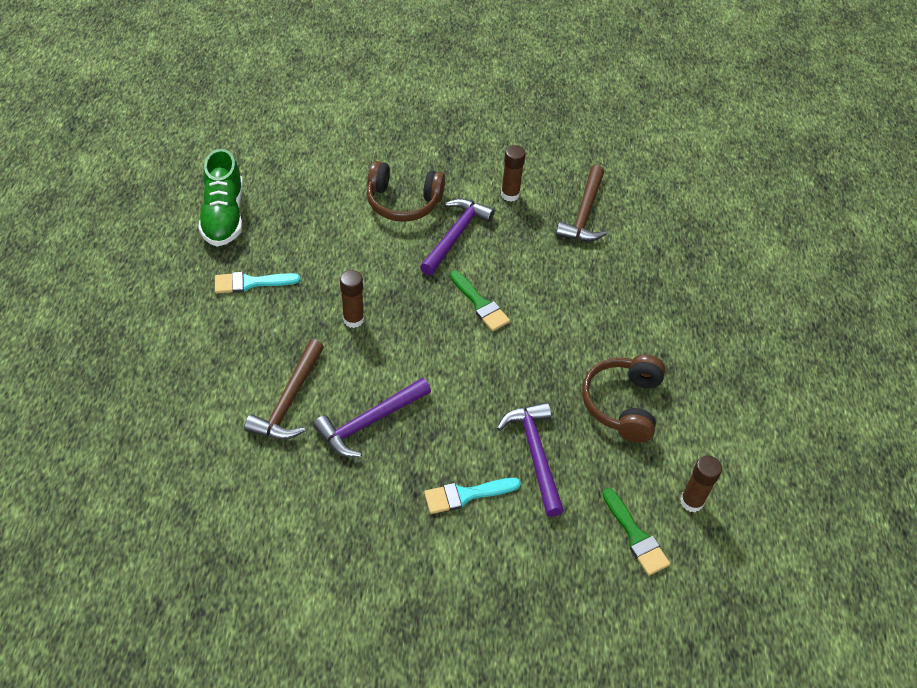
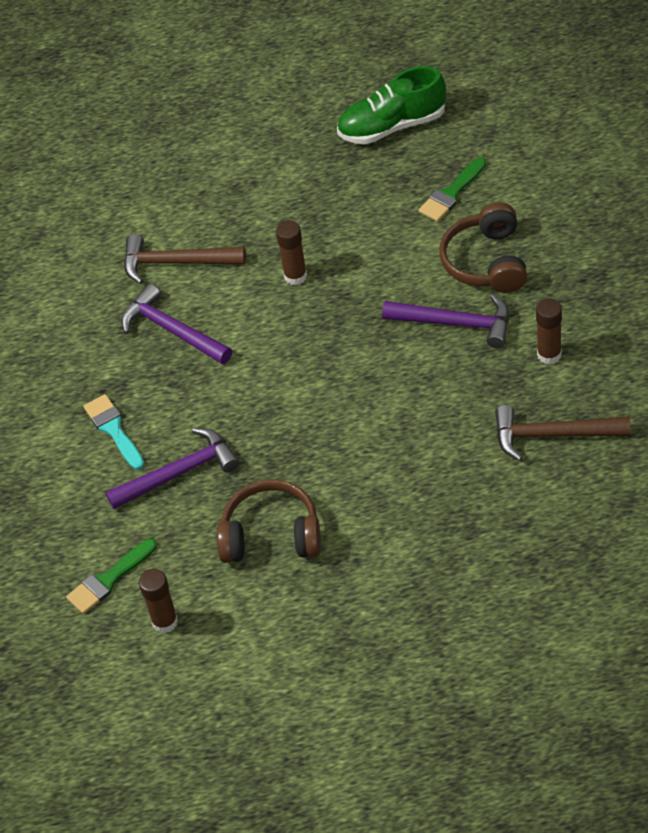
camera: 85 degrees right, 0 degrees up
turquoise brush [215,272,300,293] -> none
green brush [450,270,510,331] -> green brush moved to [419,157,486,222]

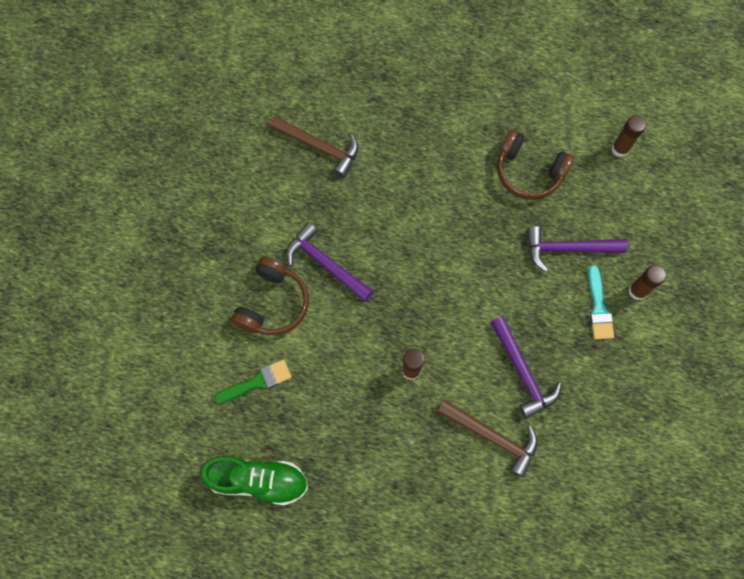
camera: 160 degrees left, 20 degrees up
green brush [66,539,156,614] -> none
brown glue stick [536,298,562,365] -> brown glue stick moved to [628,265,667,300]

